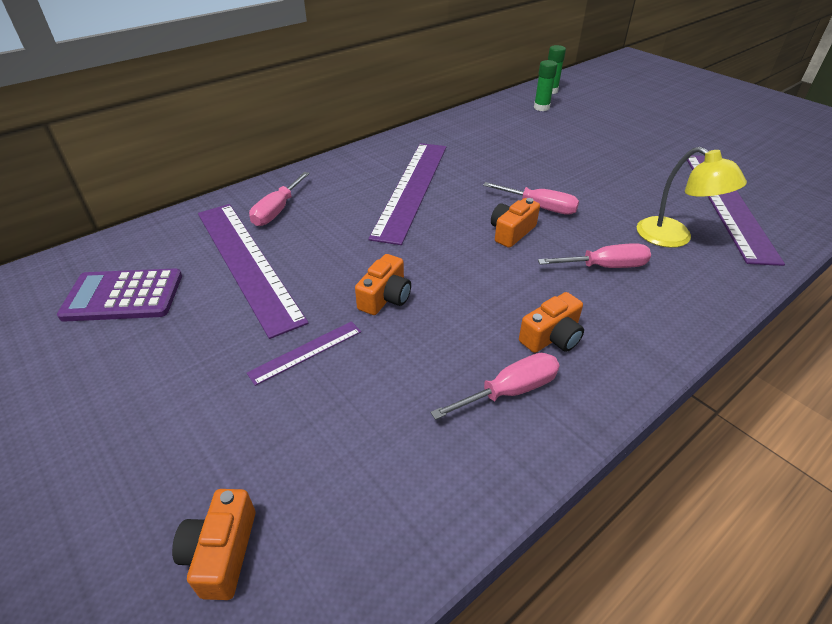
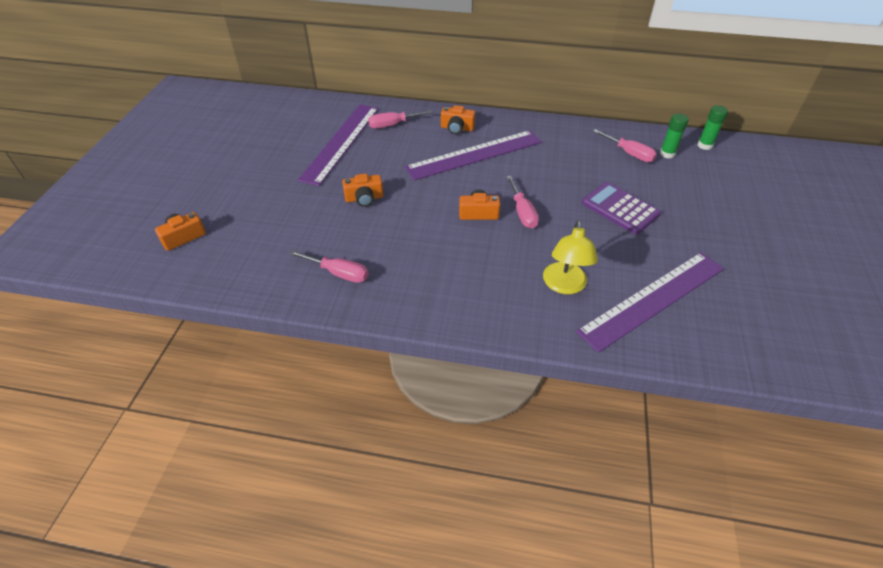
camera: 50 degrees right, 5 degrees up
purple calculator [57,268,182,322] -> purple calculator moved to [582,182,661,234]
purple ruler [247,321,361,386] -> none
orange camera [519,292,584,353] -> orange camera moved to [441,105,476,134]
pink screwdriver [538,243,651,268] -> pink screwdriver moved to [593,129,657,162]

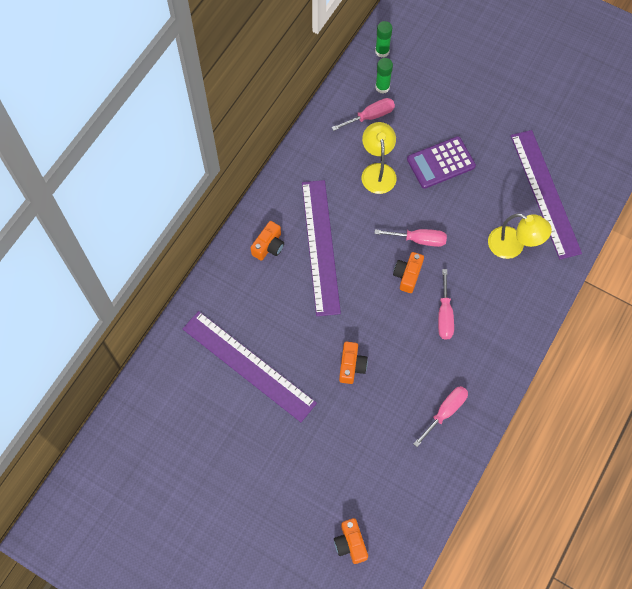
camera: 70 degrees left, 20 degrees up
pink screwdriver [368,110,433,129] -> pink screwdriver moved to [438,269,454,340]
none -> yellow lamp [362,122,396,194]

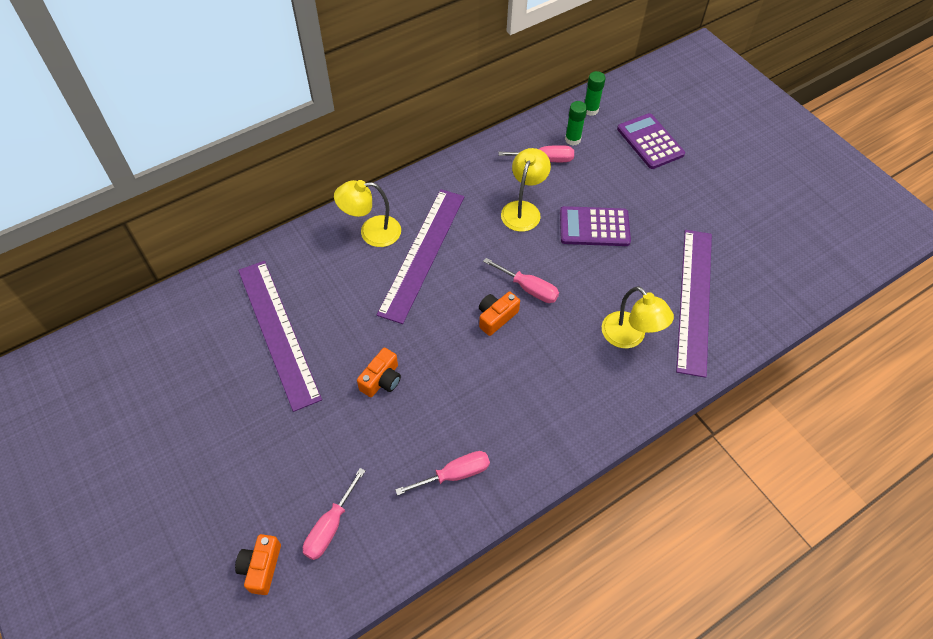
camera: 25 degrees right, 10 degrees down
orange camera [250,221,284,261] -> yellow lamp [334,180,401,247]
pink screwdriver [438,269,454,340] -> pink screwdriver moved to [303,468,365,560]
none -> purple calculator [617,113,685,169]

